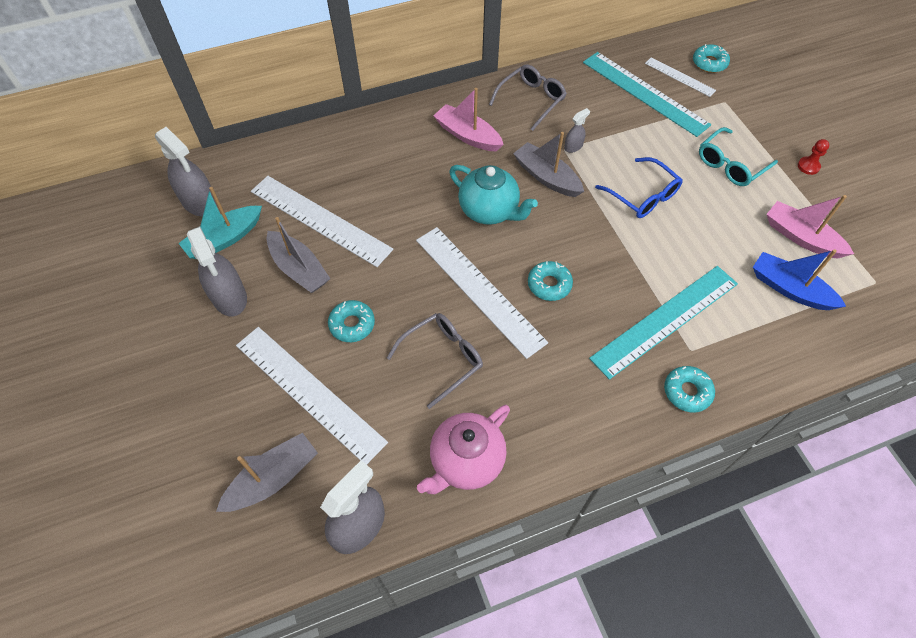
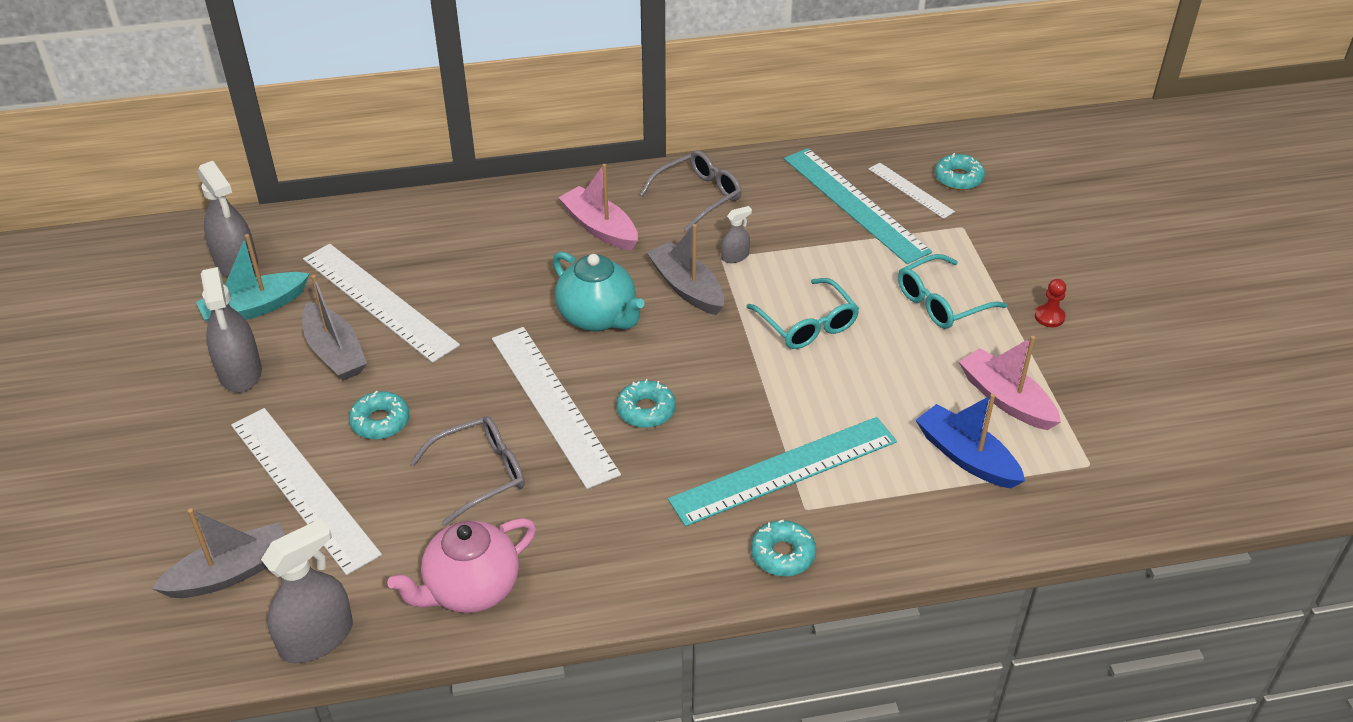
camera: 10 degrees right, 15 degrees down
blue glasses [595,157,683,218] -> turquoise glasses [746,278,859,349]

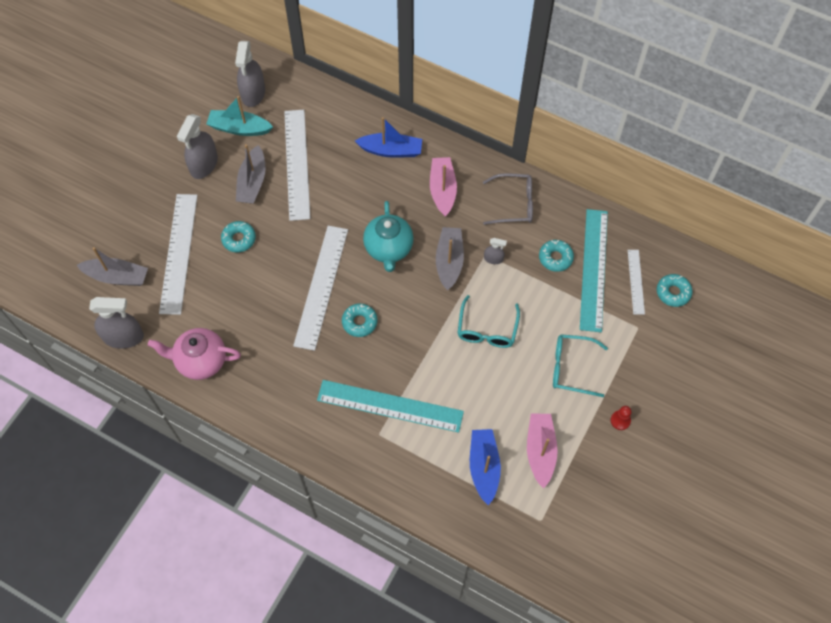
camera: 40 degrees right, 20 degrees up
grey glasses [410,416,525,526] -> none
turquoise donut [751,520,816,576] -> turquoise donut moved to [539,240,574,272]
none -> blue boat [355,117,422,158]

